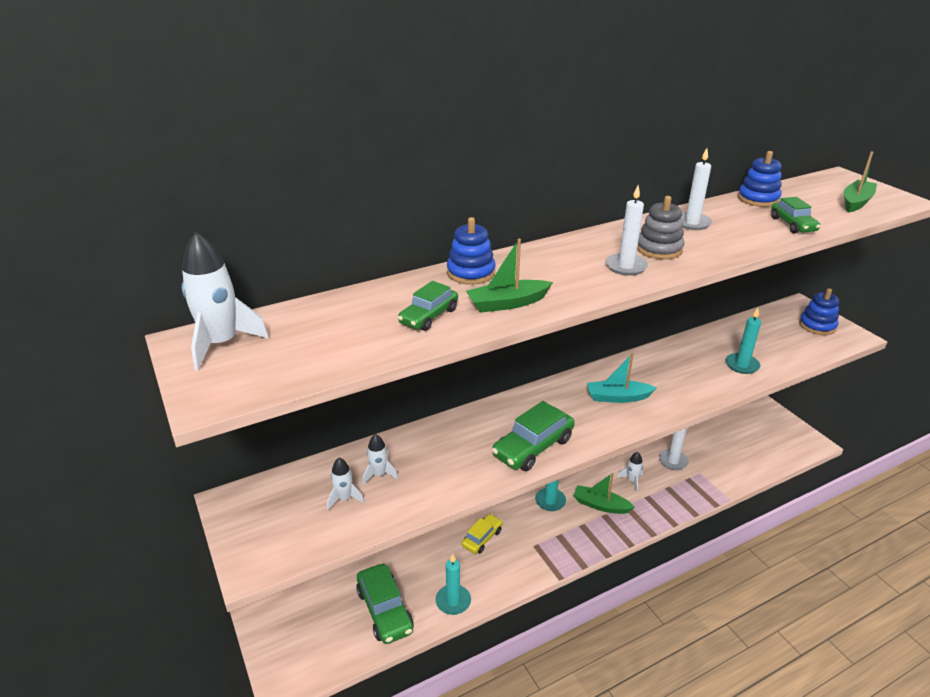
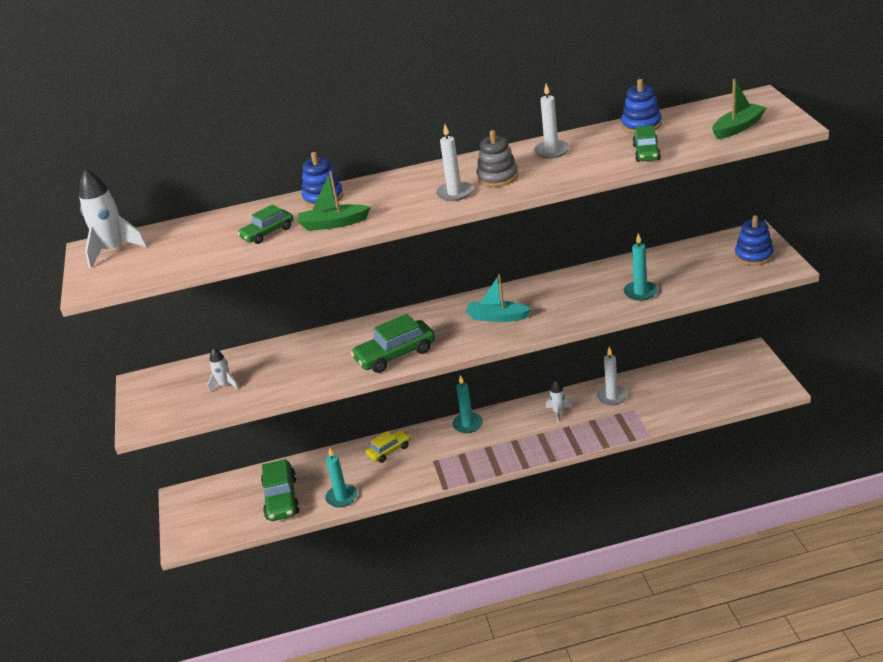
camera: 20 degrees right, 0 degrees up
white rocket [363,434,398,485] -> none
green boat [573,473,635,514] -> none

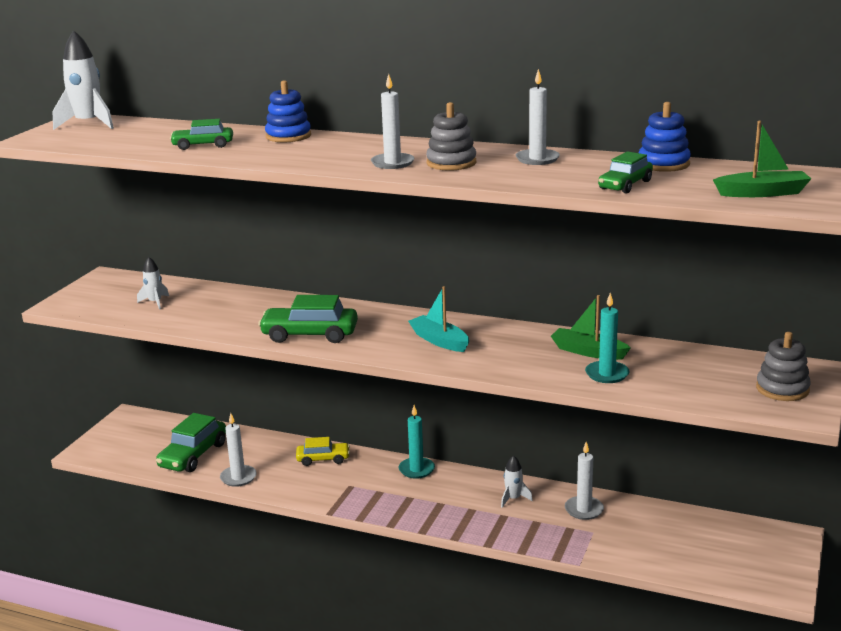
camera: 30 degrees right, 10 degrees down
green boat [298,171,371,231] -> green boat moved to [551,295,631,360]
turquoise candle [325,447,357,508] -> white candle [220,413,257,487]
blue stacking toy [735,215,774,265] -> grey stacking toy [756,332,811,401]

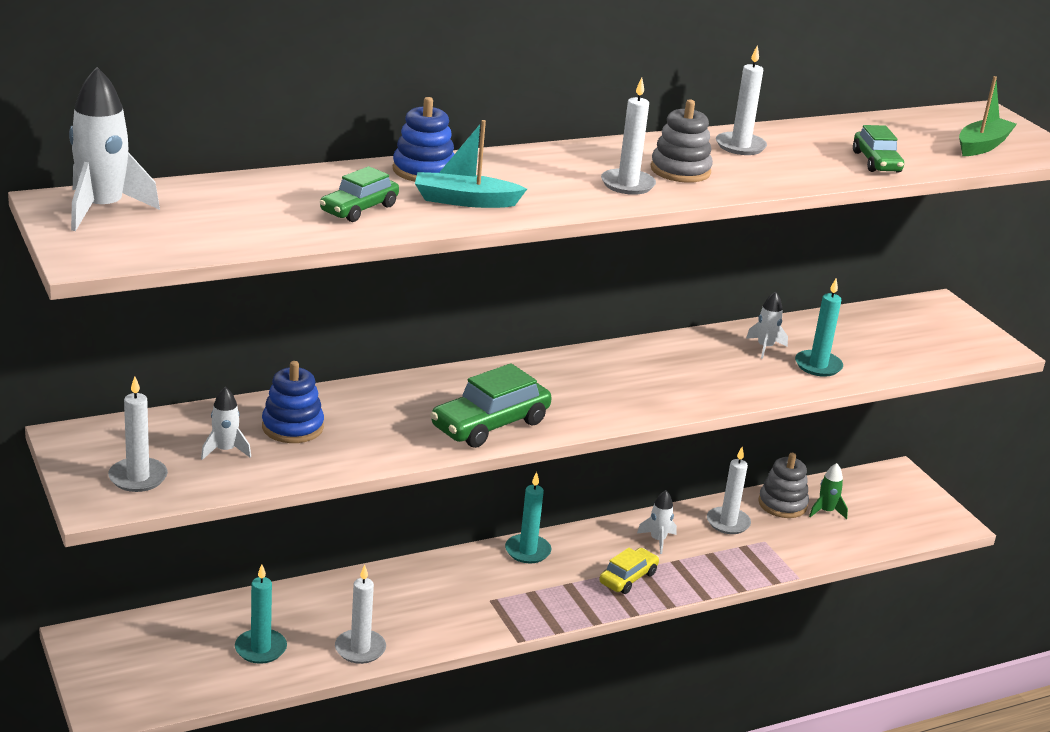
camera: 50 degrees left, 5 degrees up
green car [156,413,226,472] -> turquoise candle [235,564,287,664]
yellow car [296,437,350,466] -> yellow car moved to [600,547,659,594]
turquoise boat [408,286,469,352] -> turquoise boat moved to [415,120,527,208]
green boat [551,295,631,360] -> white rocket [746,291,788,359]
blue stacking toy [639,102,691,172] -> blue stacking toy moved to [262,361,324,443]
grey stacking toy [756,332,811,401] -> grey stacking toy moved to [758,453,809,518]
none -> white candle [108,377,168,492]
none -> green rocket [809,463,848,519]

